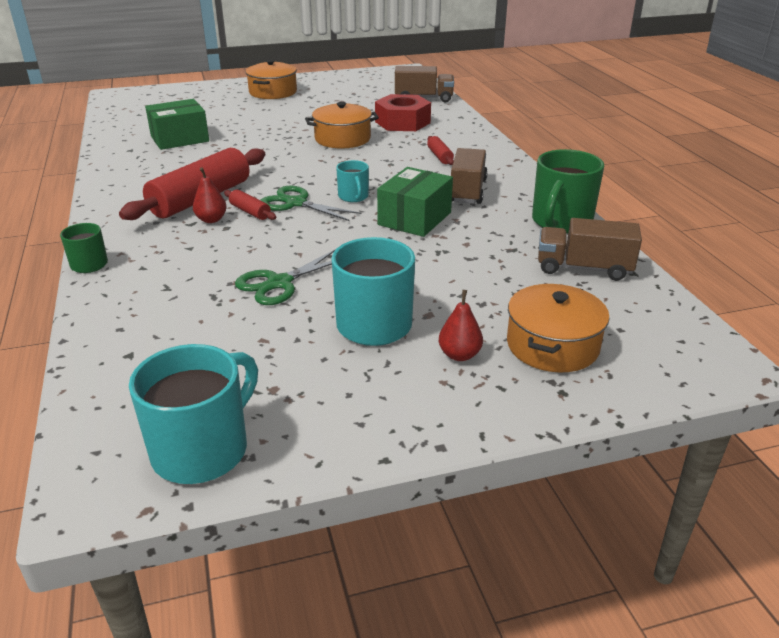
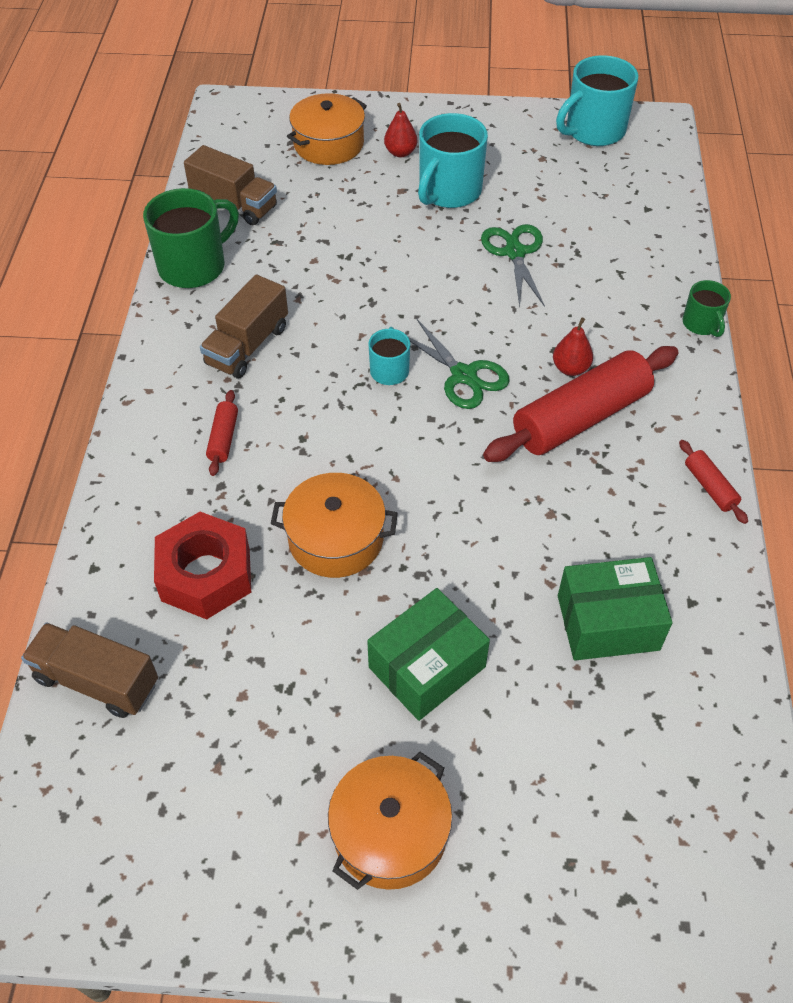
camera: 160 degrees left, 20 degrees up
red rolling pin [224,190,277,220] -> red rolling pin moved to [679,440,748,524]
green scissors [235,249,336,305] -> green scissors turned 75 degrees counterclockwise [481,224,545,307]
green box [377,167,453,237] -> green box moved to [367,588,490,721]

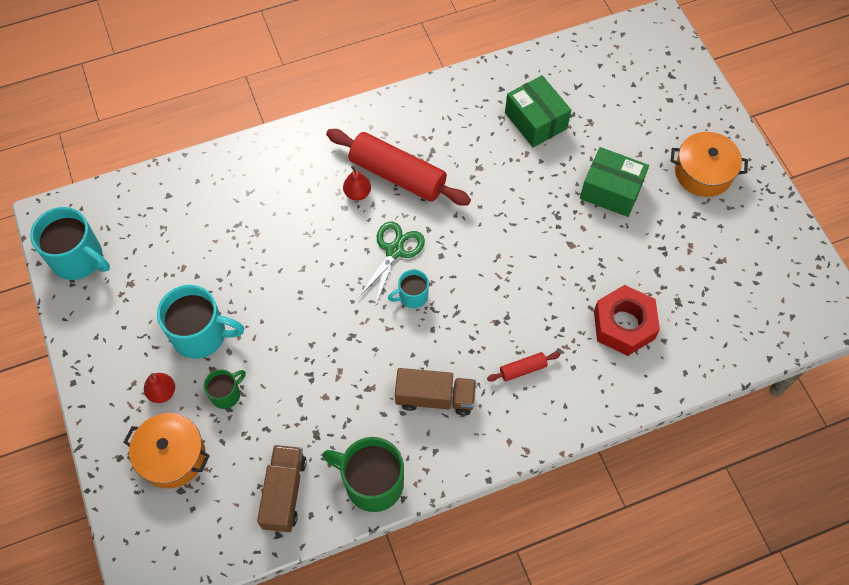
camera: 115 degrees left, 10 degrees up
brown truck [21,622,158,718] -> none
orange pot [271,473,398,578] -> none
green scissors [481,224,545,307] -> none
red rolling pin [679,440,748,524] -> none
green mug [683,280,731,337] -> green mug moved to [204,369,246,409]

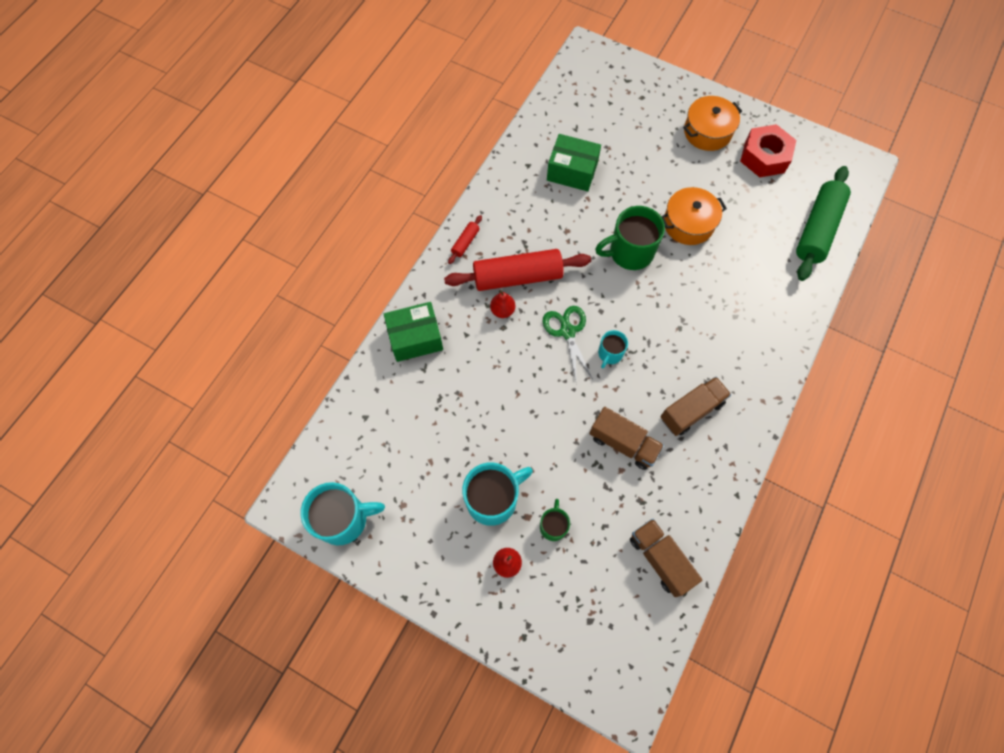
camera: 40 degrees left, 5 degrees up
orange pot [124,413,210,489] -> orange pot moved to [661,187,727,245]
green mug [322,437,404,512] -> green mug moved to [595,206,665,270]
red rolling pin [487,352,560,382] -> red rolling pin moved to [448,215,482,264]
green box [580,147,649,217] -> green box moved to [384,302,443,362]
red nut [594,285,660,356] -> red nut moved to [740,124,796,177]
none -> brown truck [589,407,664,470]
none -> green rolling pin [796,166,851,281]

